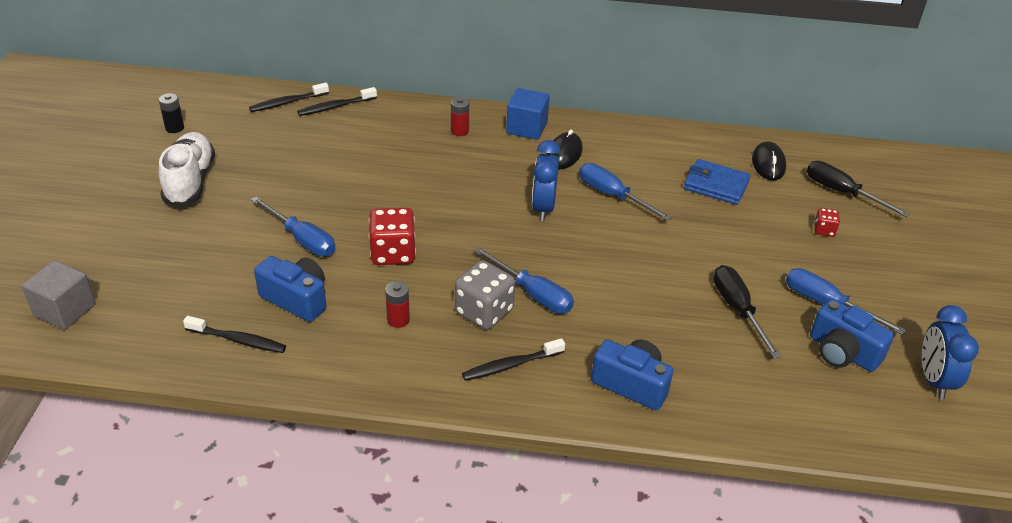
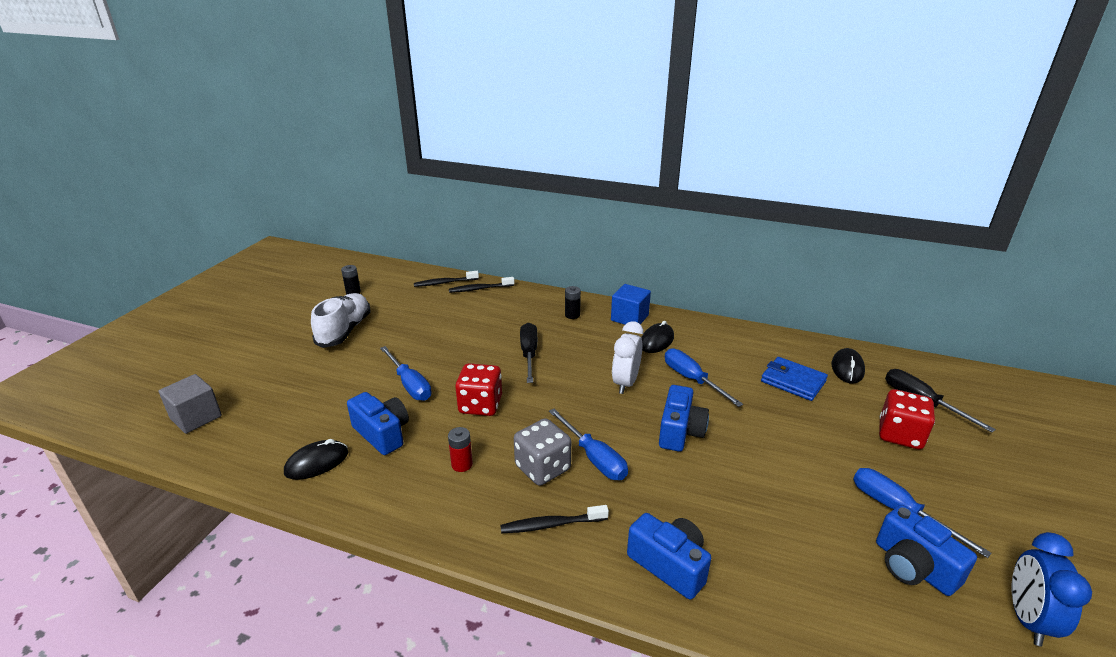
camera: 15 degrees right, 10 degrees down
black toothbrush [183,316,286,353] -> black mouse [284,439,348,480]
red battery [451,97,469,136] -> black battery [565,286,581,319]
blue clock [532,140,561,221] -> white clock [612,321,643,394]
black screwdriver [714,265,781,358] -> black screwdriver moved to [520,323,538,383]
red dice [814,208,840,237] -> red dice [879,389,935,449], size x1.97
none -> blue camera [659,385,709,452]

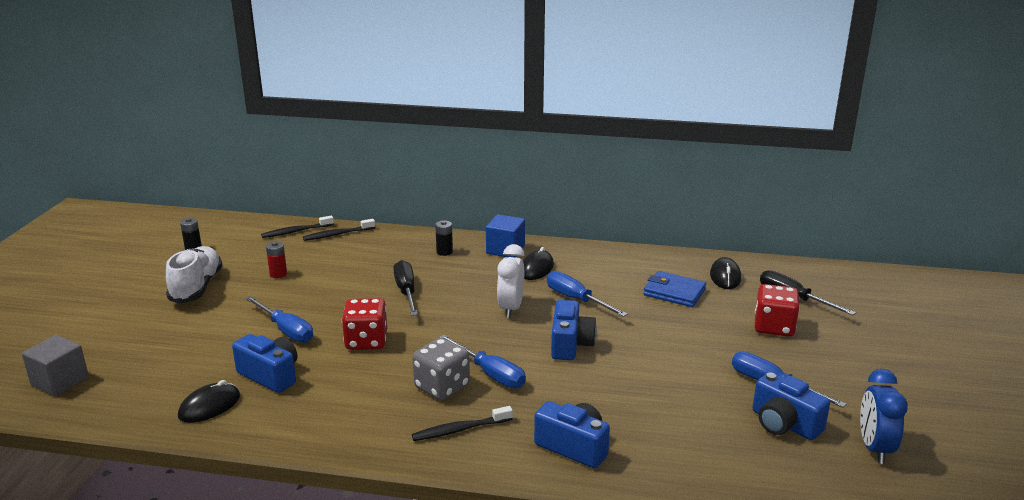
camera: 10 degrees left, 5 degrees down
red battery [448,427,473,472] -> red battery moved to [266,241,287,278]

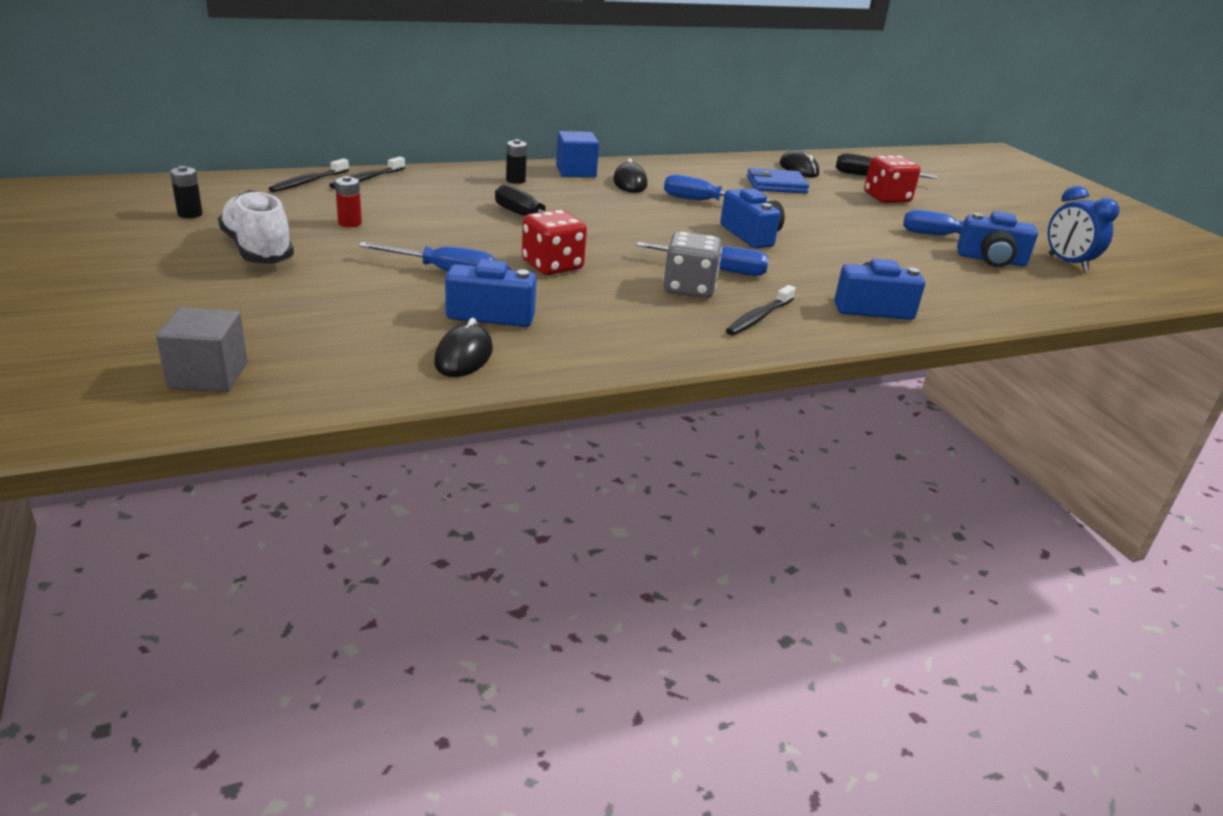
camera: 35 degrees left, 5 degrees up
white clock [497,244,524,318] -> none

